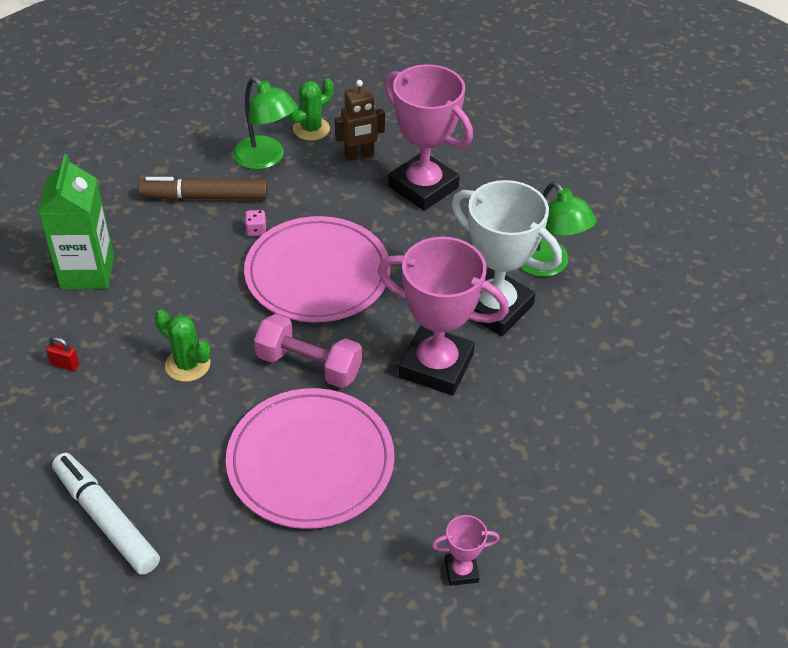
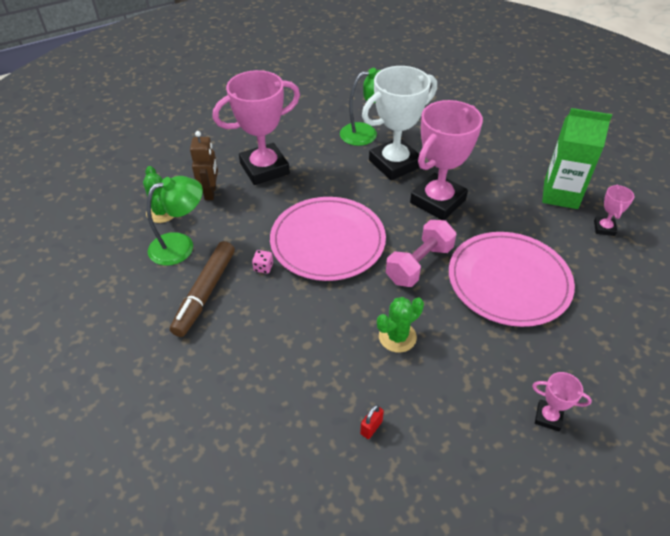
camera: 70 degrees left, 0 degrees up
green carton [38,154,114,289] -> green carton moved to [542,108,612,209]
white marker [52,453,160,575] -> pink trophy [532,372,592,431]

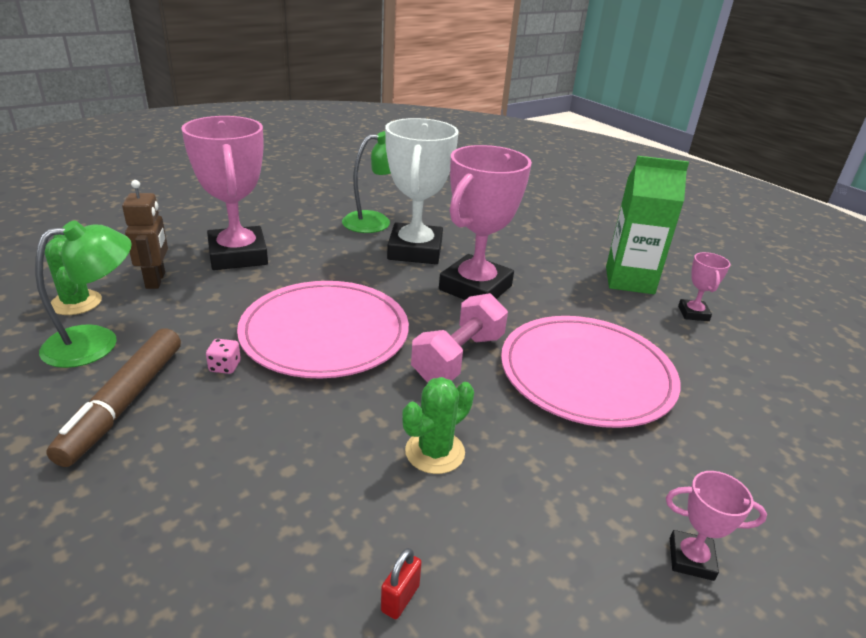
camera: 10 degrees left, 15 degrees down
pink trophy [213,70,300,185] -> pink trophy turned 75 degrees counterclockwise [181,116,268,270]
white trophy [362,66,437,180] -> white trophy turned 45 degrees counterclockwise [385,118,459,264]

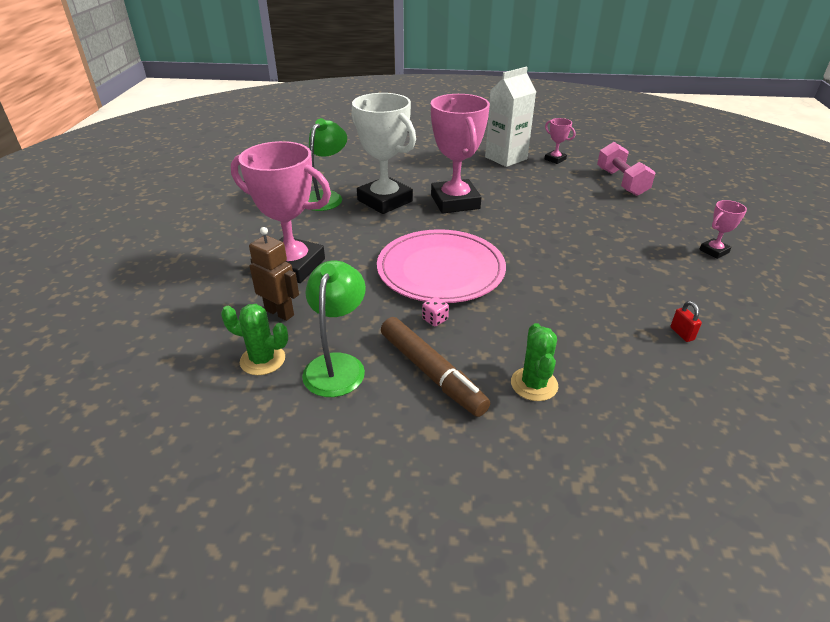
camera: 45 degrees left, 5 degrees up
green cactus [402,377,474,474] -> green cactus moved to [511,323,558,401]
pink dumbbell [411,293,508,382] -> pink dumbbell moved to [597,142,656,196]
pink plate [501,316,681,428] -> none
green carton [606,156,689,294] -> white carton [485,67,536,167]

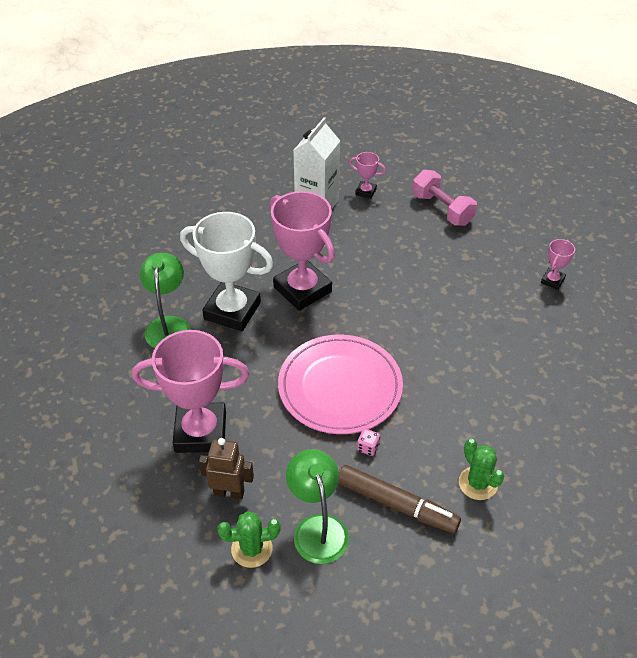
camera: 25 degrees left, 10 degrees up
red padlock [670,301,702,342] -> none

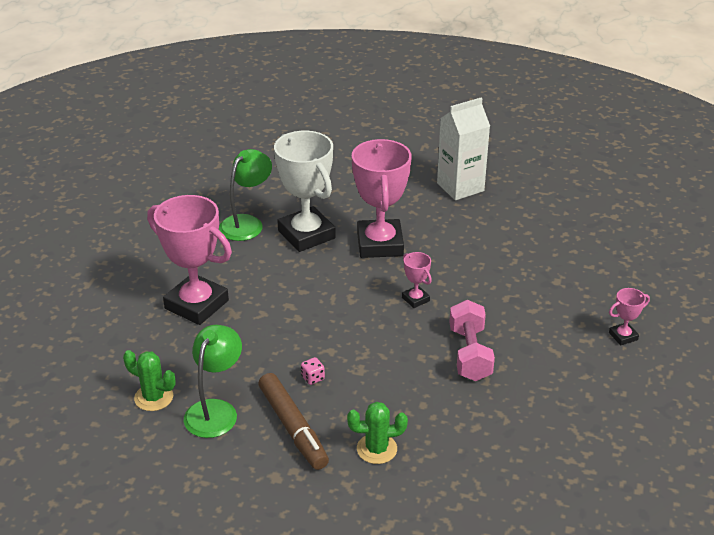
camera: 35 degrees right, 10 degrees down
brown robot [199,438,254,500] -> none
pink plate [278,334,403,434] -> none
pink trophy [349,152,386,199] -> pink trophy moved to [402,252,432,308]
pink dumbbell [412,170,477,226] -> pink dumbbell moved to [449,300,495,381]
green cactus [459,439,504,500] -> green cactus turned 75 degrees clockwise [347,402,408,464]

